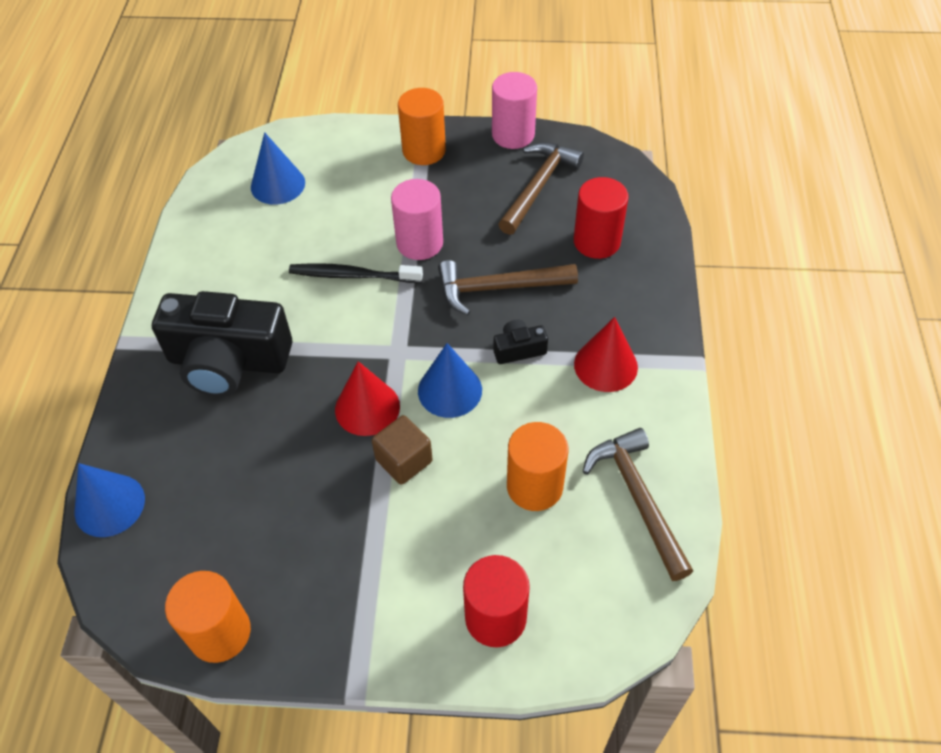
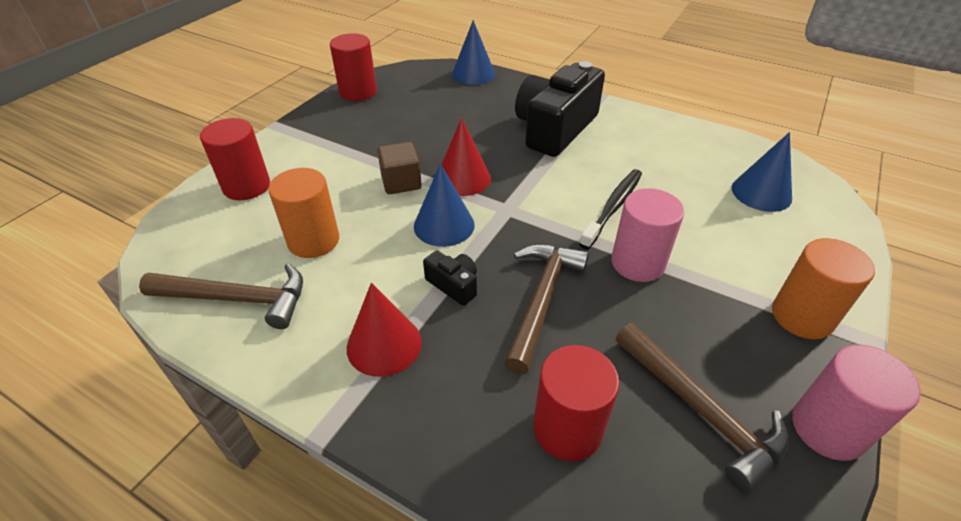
camera: 115 degrees right, 10 degrees down
orange cylinder [165,571,251,663] -> red cylinder [330,33,377,101]
black camera [494,320,548,364] -> black camera turned 60 degrees counterclockwise [423,251,477,306]

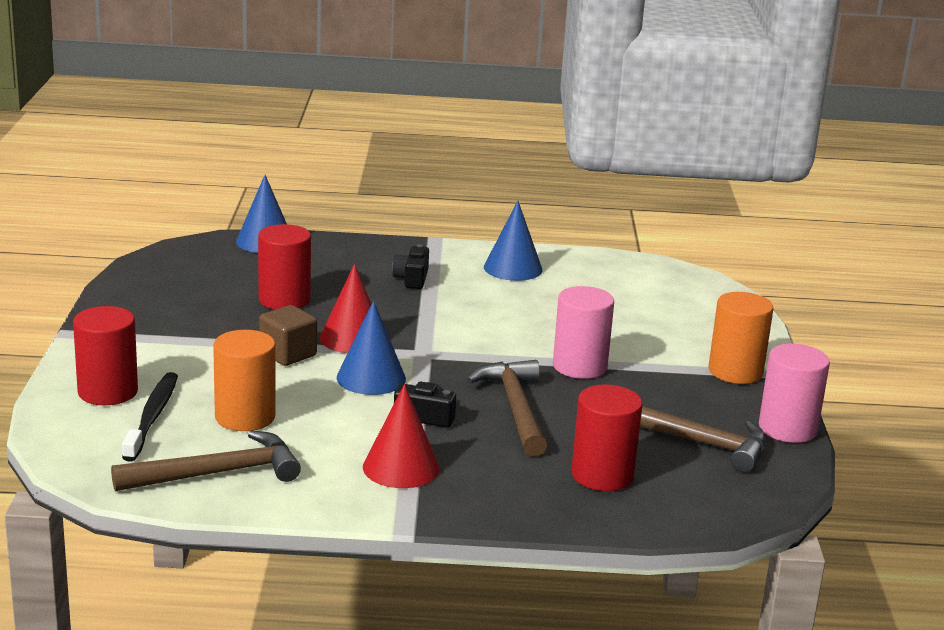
camera: 30 degrees left, 20 degrees down
red cylinder [330,33,377,101] -> red cylinder moved to [258,224,311,310]
black camera [515,61,605,157] -> black camera [392,244,429,289], size x0.43
black toothbrush [579,169,642,249] -> black toothbrush moved to [122,372,178,462]
blue cone [732,132,792,212] -> blue cone moved to [484,201,543,281]

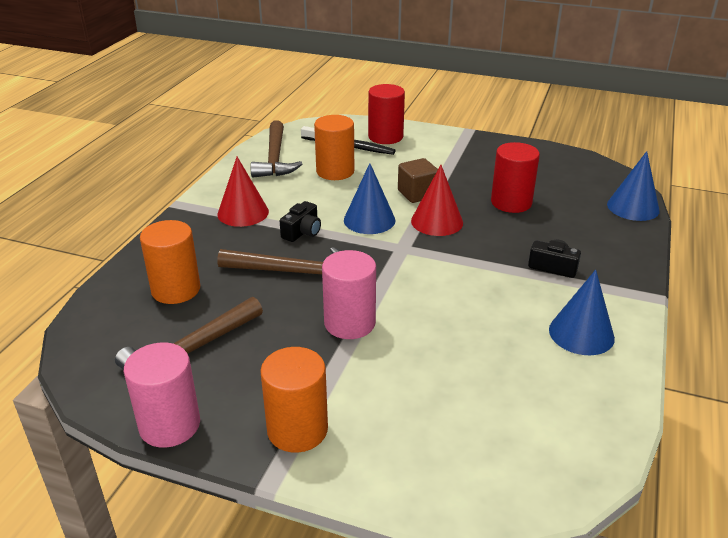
camera: 110 degrees right, 10 degrees up
red cylinder [571,384,643,491] -> orange cylinder [140,220,200,304]

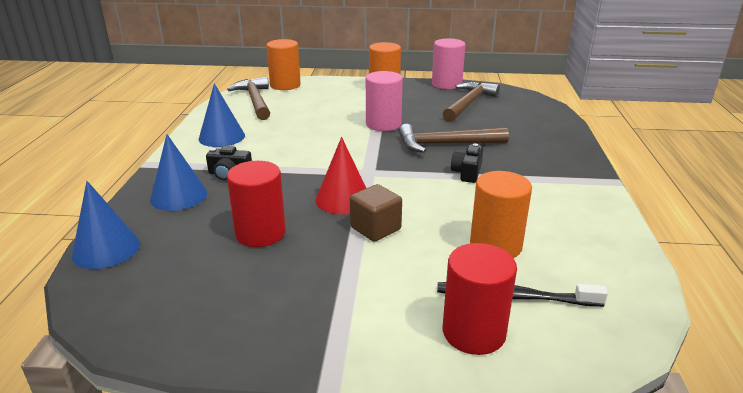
camera: 165 degrees right, 5 degrees down
orange cylinder [140,220,200,304] -> orange cylinder moved to [266,39,301,90]
red cone [217,157,269,227] -> none
brown hammer [251,120,302,177] -> brown hammer moved to [227,76,270,120]
blue cone [344,163,395,234] -> blue cone moved to [150,134,207,211]

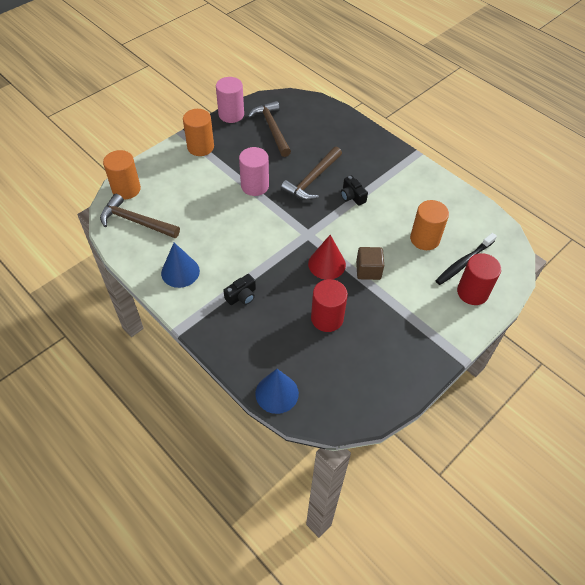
camera: 50 degrees left, 25 degrees up
blue cone [150,134,207,211] -> none

